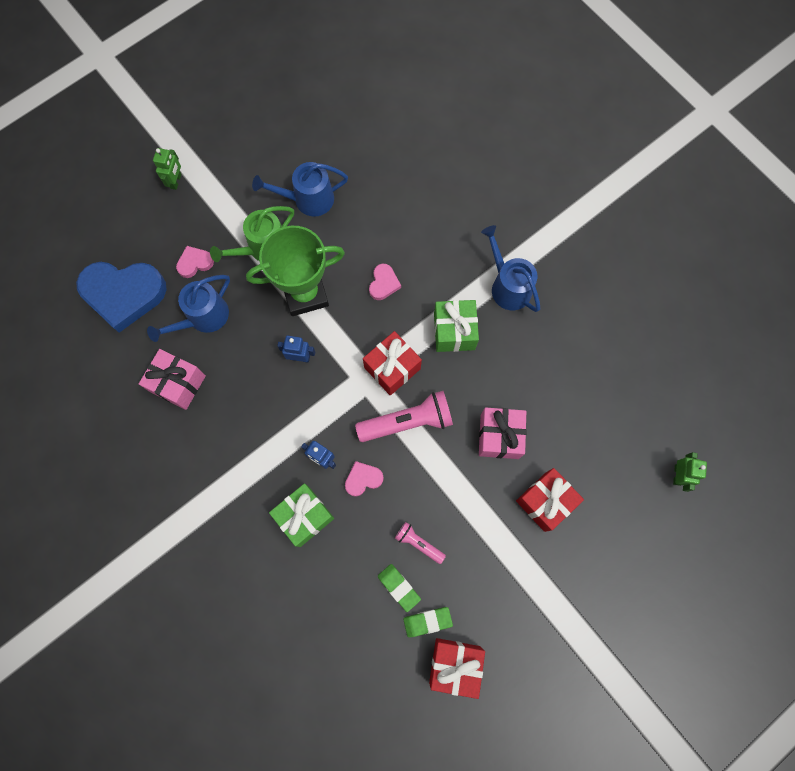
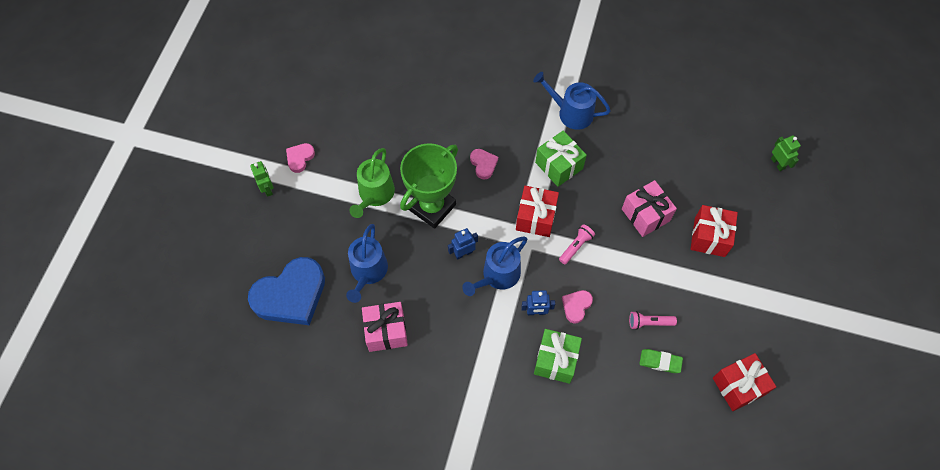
camera: 35 degrees left, 10 degrees down
pink heart [176,246,214,278] -> pink heart moved to [286,143,315,173]
blue watering can [252,162,348,217] -> blue watering can moved to [462,236,528,296]
pink flashlight [355,391,453,442] -> pink flashlight [559,224,595,265], size x0.53
green eraser [403,607,453,637] -> none

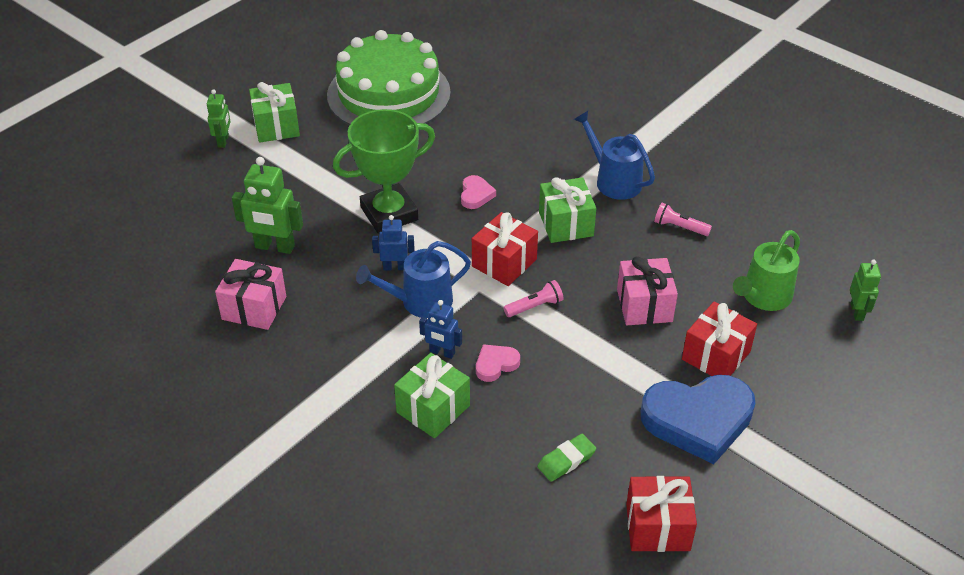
camera: 25 degrees right, 20 degrees down
blue heart [248,257,325,325] -> blue heart moved to [641,375,756,464]
pink heart [286,143,315,173] -> green gift [249,82,300,143]
blue watering can [346,224,388,303] -> green robot [232,157,303,254]
green watering can [349,148,395,218] -> green watering can moved to [733,230,800,311]
pink flashlight [629,311,677,330] -> pink flashlight moved to [654,203,712,236]
green eraser [639,349,683,373] -> green eraser turned 75 degrees counterclockwise [537,434,596,482]
none -> green cake [327,30,451,125]

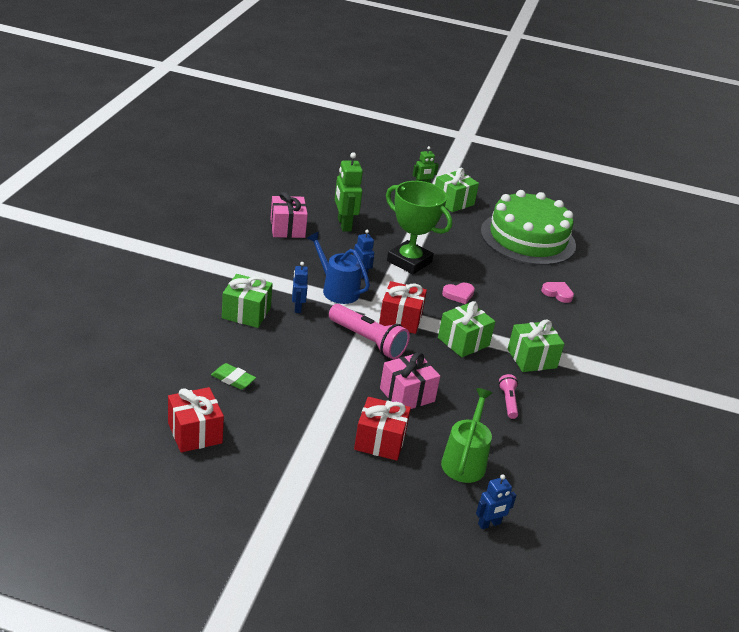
camera: 60 degrees right, 10 degrees down
pink heart [476,344,520,382] -> pink heart moved to [541,282,574,303]
pink flashlight [504,280,563,317] -> pink flashlight [329,304,410,359], size x1.87
blue watering can [574,111,655,200] -> green gift [508,320,564,372]
blue heart [641,375,756,464] -> none
green watering can [733,230,800,311] -> green watering can turned 90 degrees clockwise [441,388,492,483]
green robot [850,260,881,321] -> blue robot [476,474,516,529]

